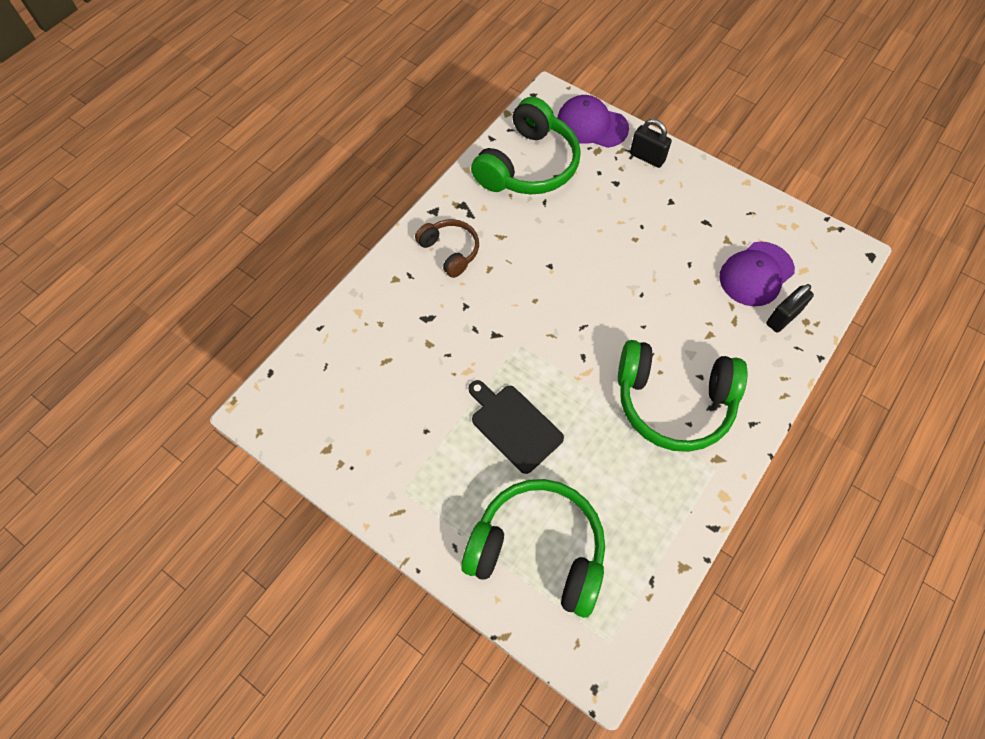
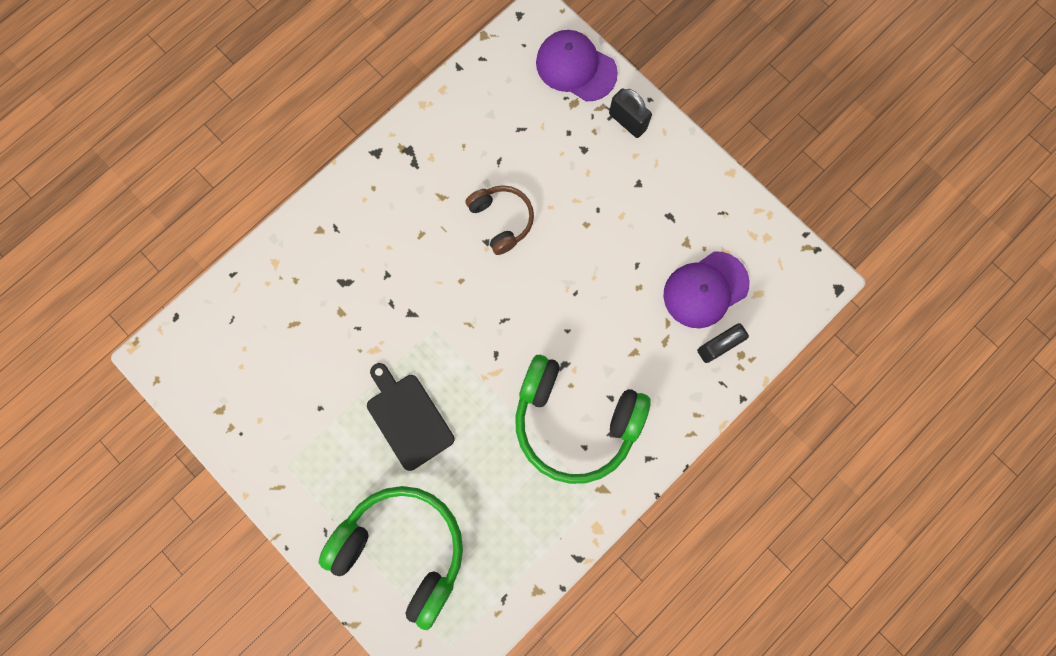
camera: 10 degrees right, 15 degrees up
brown headphones [415,219,479,278] -> brown headphones moved to [465,185,534,255]
green headphones [471,97,581,195] -> none

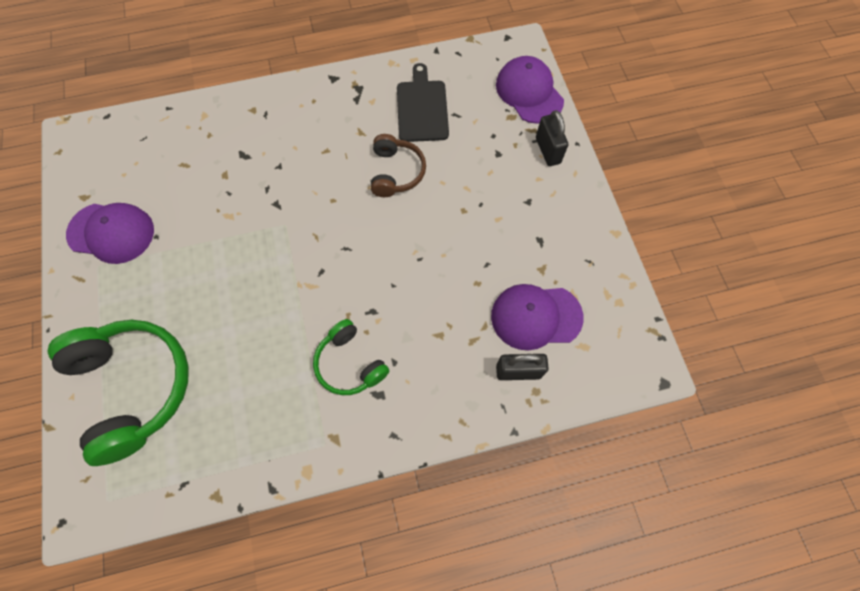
camera: 30 degrees right, 10 degrees down
black cutting board [367,363,454,471] -> black cutting board moved to [397,63,449,142]
green headphones [515,355,651,484] -> green headphones [313,319,389,395], size x0.55
none -> purple cap [66,203,154,264]

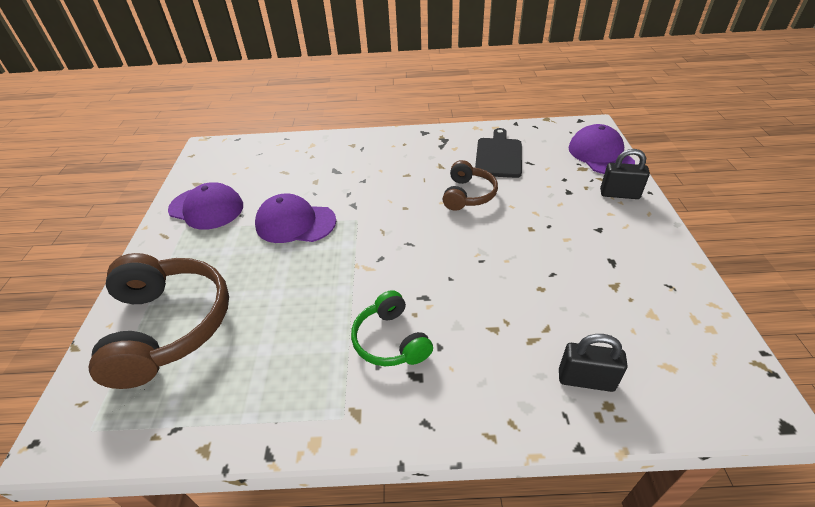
camera: 15 degrees right, 25 degrees down
green headphones [47,320,189,466] -> brown headphones [89,253,229,389]
purple cap [491,284,584,350] -> purple cap moved to [255,194,336,243]
black padlock [536,110,568,166] -> black padlock turned 75 degrees counterclockwise [600,149,650,199]

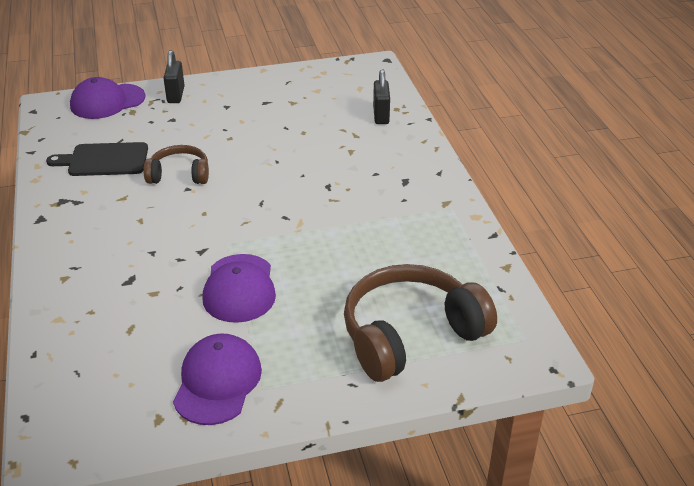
camera: 105 degrees left, 5 degrees down
green headphones [351,290,433,366] -> none

